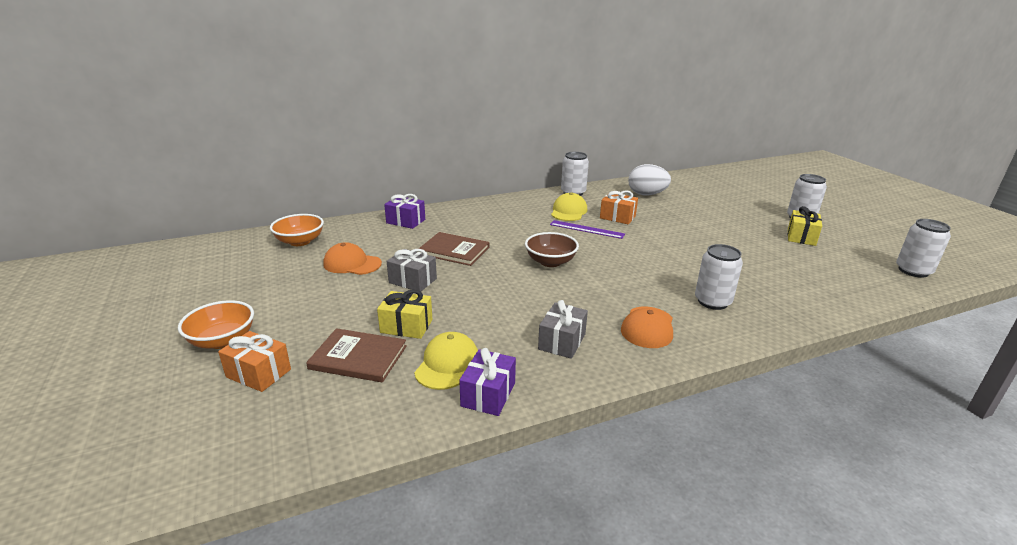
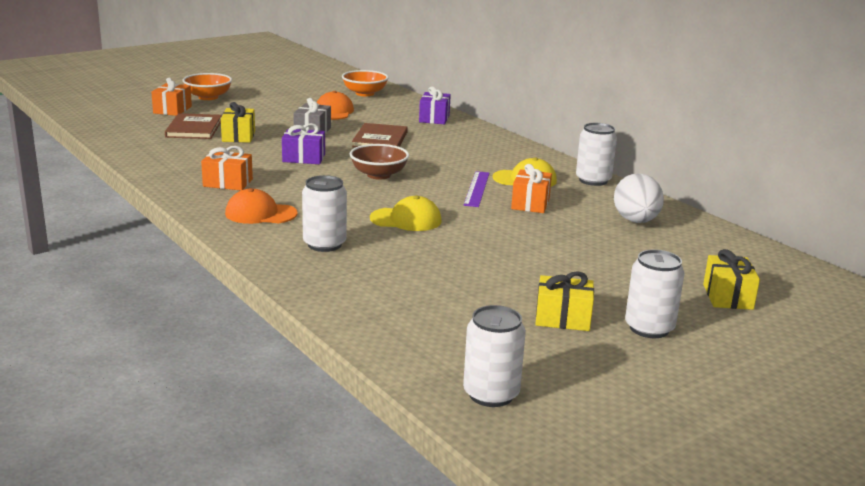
camera: 75 degrees right, 5 degrees down
yellow cap [414,332,478,390] -> yellow cap moved to [370,195,442,231]
purple gift [459,348,516,416] -> purple gift moved to [282,123,325,164]
grey gift [538,300,588,359] -> orange gift [201,146,253,190]
none -> yellow gift [703,249,760,310]

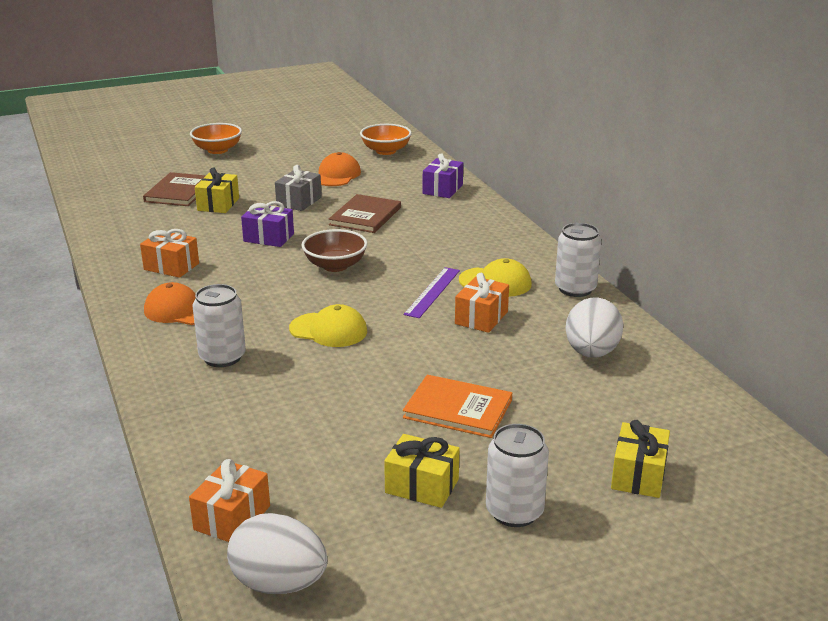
camera: 15 degrees right, 5 degrees up
orange gift [151,78,192,116] -> orange gift moved to [189,459,270,542]
white can [463,305,526,407] -> white egg [227,513,328,594]
none -> orange book [403,375,512,438]

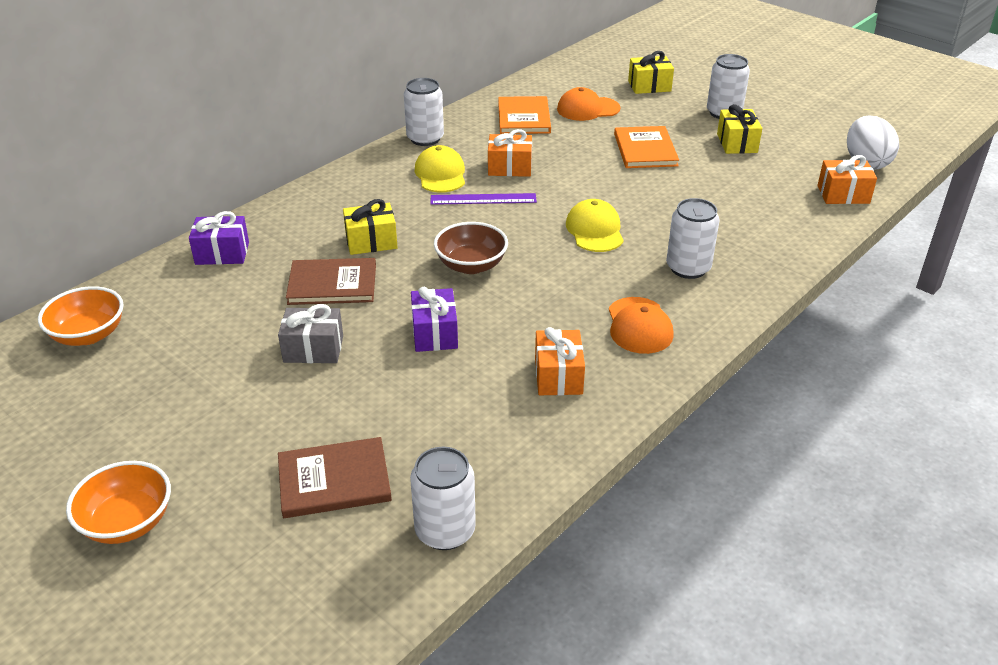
camera: 115 degrees left, 10 degrees up
yellow gift [195,168,239,213] -> yellow gift moved to [343,199,398,255]
orange cap [318,152,361,186] -> orange cap moved to [557,87,620,121]
white egg [566,298,623,358] -> orange book [498,96,551,134]
none -> white can [410,447,476,550]

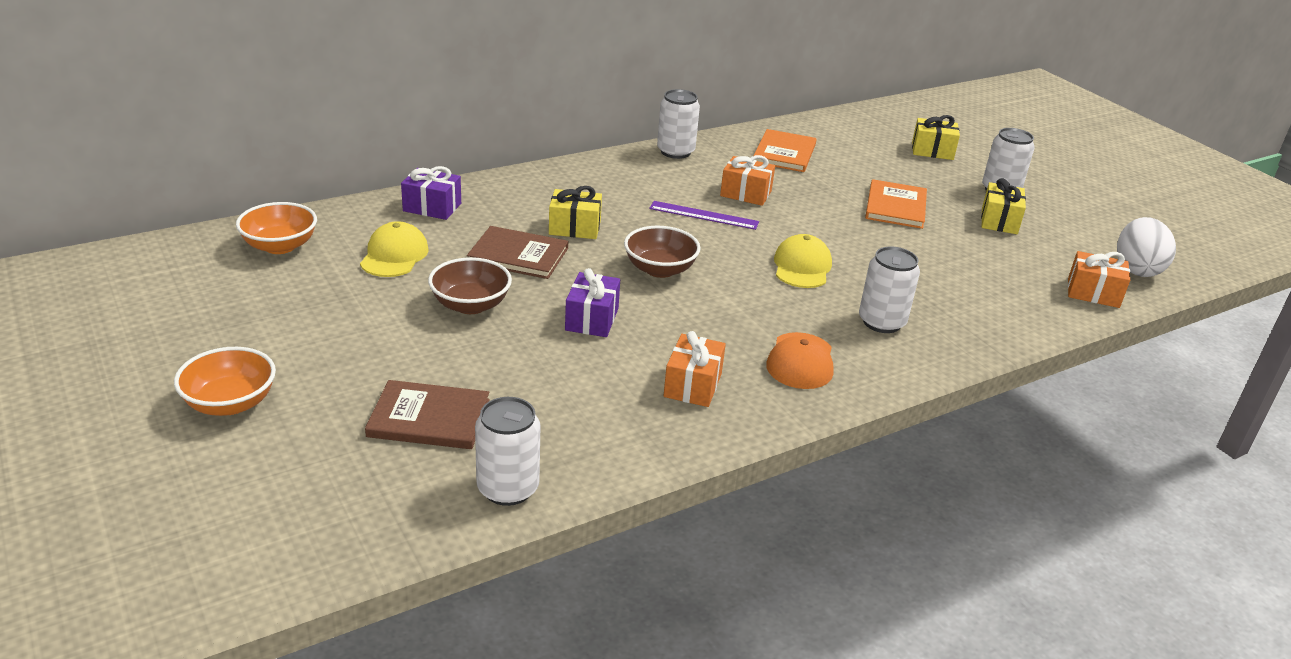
camera: 15 degrees right, 5 degrees down
grey gift [278,304,343,363] -> brown bowl [428,257,512,314]
yellow cap [415,145,465,192] -> yellow cap moved to [360,221,429,277]
orange cap [557,87,620,121] -> none

